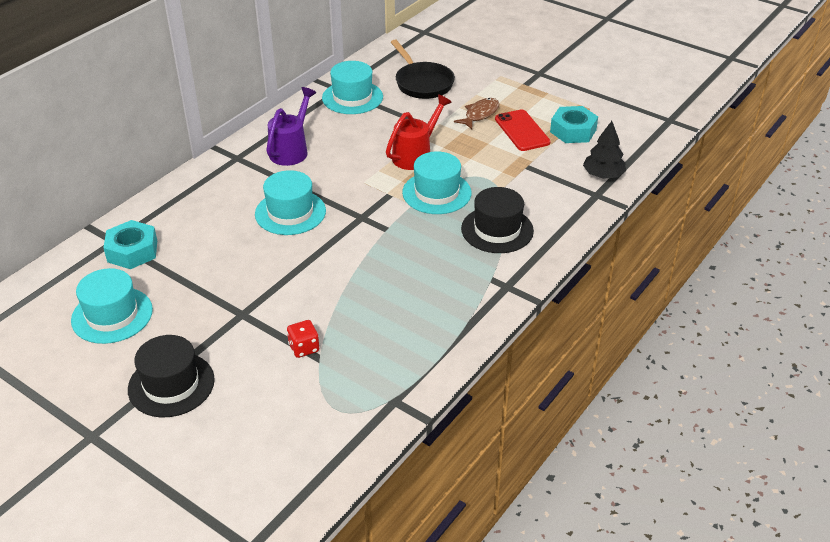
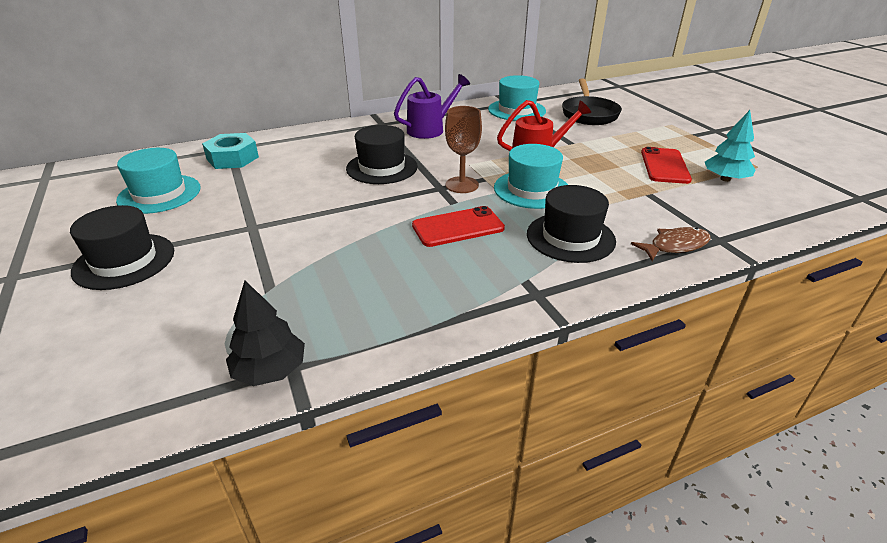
camera: 30 degrees right, 5 degrees down
turquoise hat [255,170,326,235] -> black hat [346,125,418,184]
red dice [287,320,319,358] -> none
brown fish [454,98,499,129] -> brown fish moved to [631,227,711,261]
turquoise nut [550,106,598,143] -> turquoise tree [705,110,755,182]
black tree [583,121,626,179] -> black tree moved to [226,281,305,386]
none -> red phone [412,206,505,247]
none -> brown goblet [445,106,482,193]

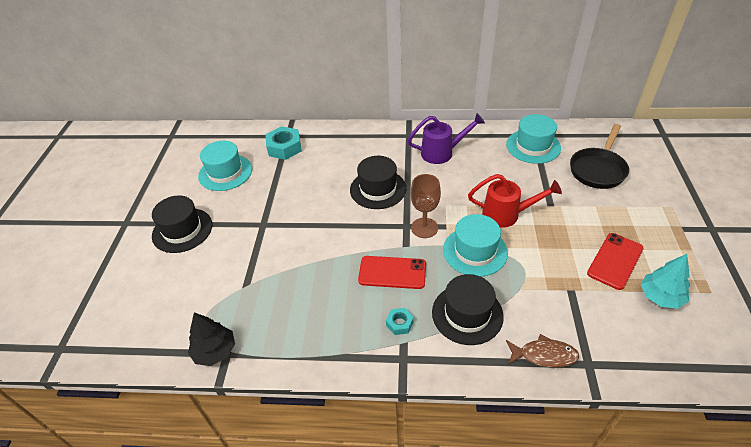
camera: 30 degrees right, 10 degrees up
none -> turquoise nut [386,308,414,335]

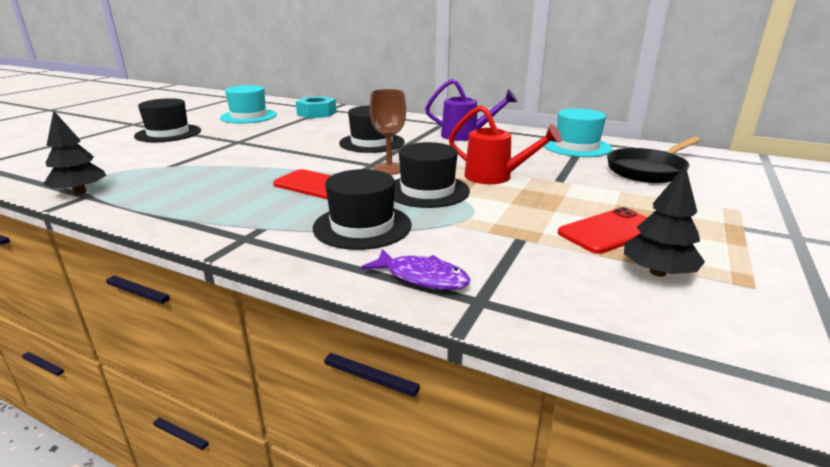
camera: 20 degrees right, 20 degrees down
turquoise nut [386,308,414,335] -> none
turquoise hat [443,214,508,277] -> black hat [394,142,470,208]
brown fish [506,334,579,368] -> purple fish [361,249,471,290]
turquoise tree [641,254,690,309] -> black tree [624,165,705,277]

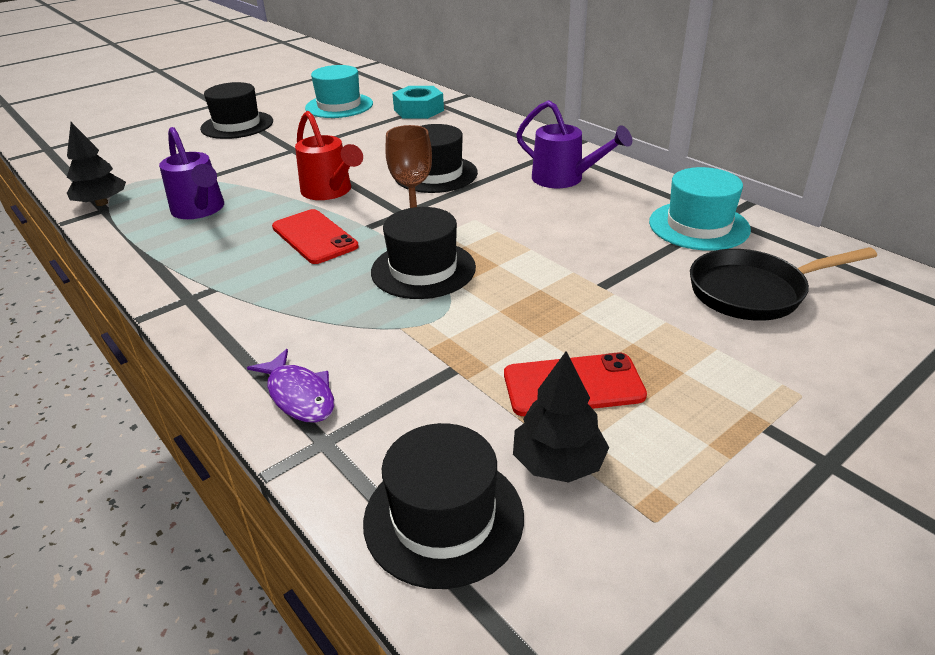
camera: 25 degrees right, 10 degrees up
black hat [313,169,412,250] -> black hat moved to [363,423,524,589]
red watering can [449,105,562,184] -> red watering can moved to [295,111,363,200]
none -> purple watering can [159,127,224,219]

